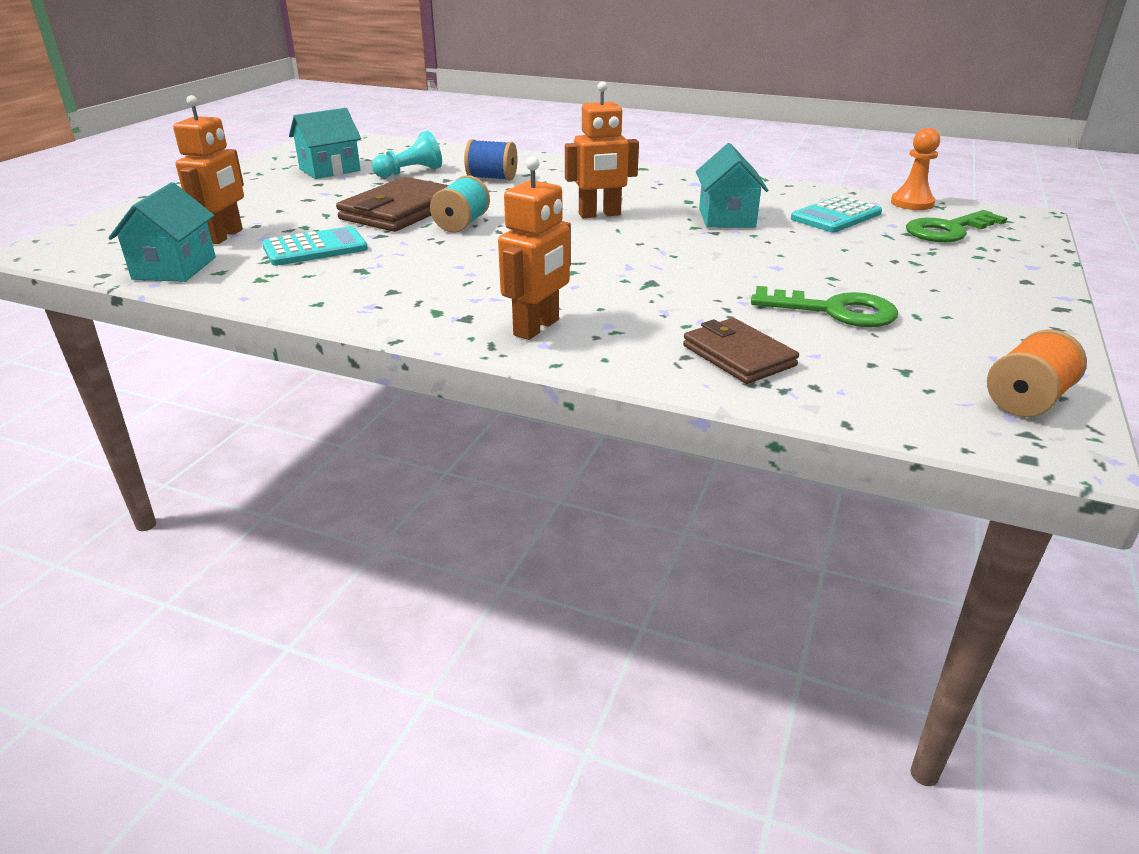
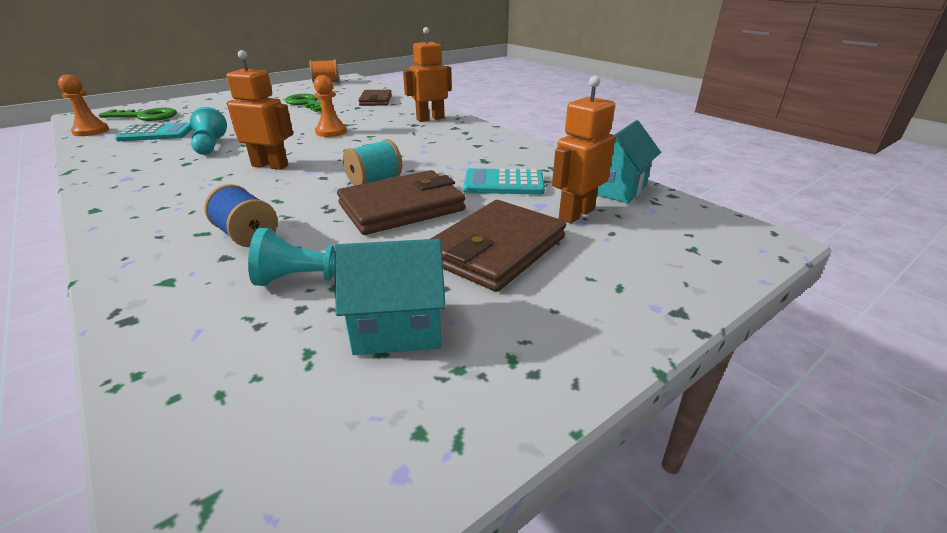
camera: 150 degrees left, 0 degrees up
turquoise house [696,143,768,228] -> turquoise pawn [190,107,227,155]
none -> orange pawn [314,75,347,137]
none -> brown wallet [431,200,566,292]

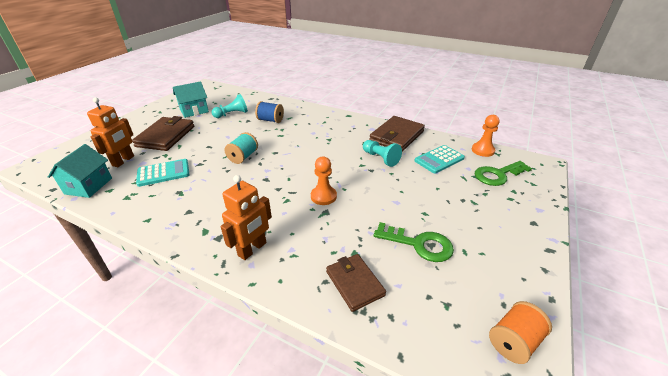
camera: 155 degrees right, 5 degrees up
orange robot [226,50,293,170] -> none
brown wallet [337,170,465,235] -> brown wallet moved to [369,116,425,152]

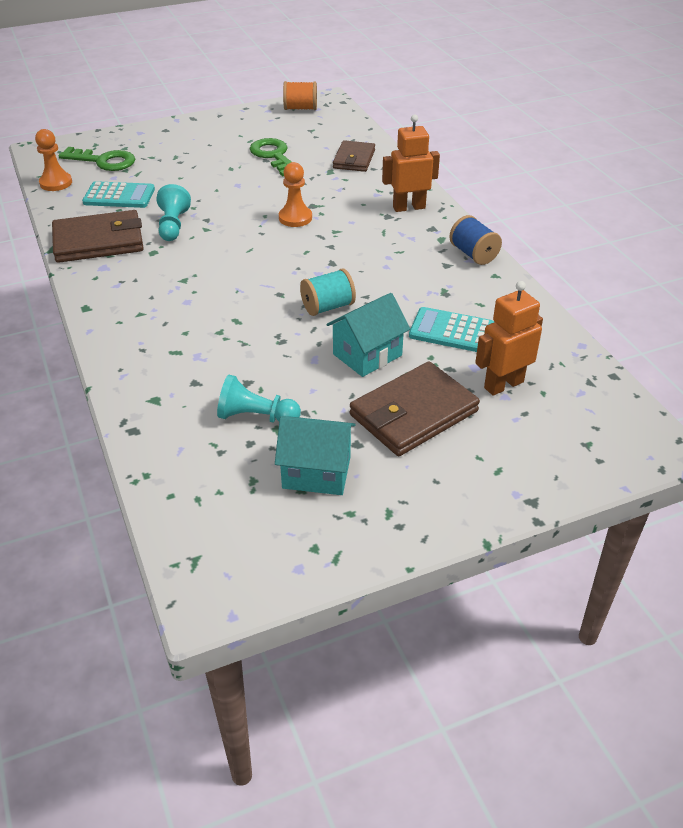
camera: 140 degrees left, 5 degrees up
turquoise house [48,144,112,198] -> turquoise house moved to [326,293,410,377]
blue spool [255,101,284,123] -> blue spool moved to [449,215,502,265]

